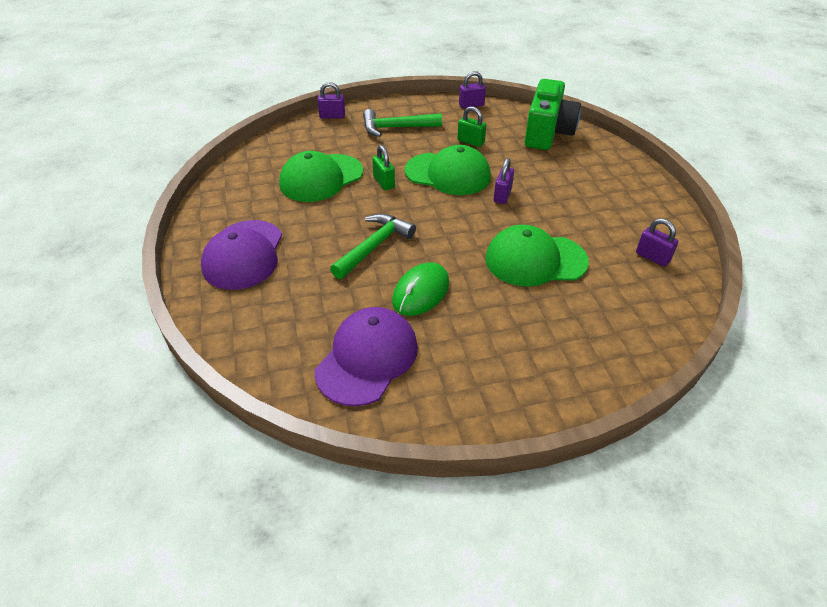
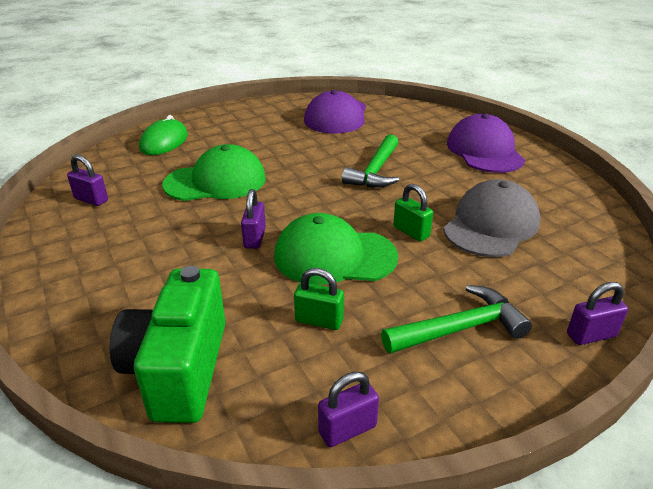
camera: 165 degrees right, 10 degrees down
green cap [279,151,363,202] -> grey cap [443,179,540,257]
green mouse [392,263,449,316] -> green mouse moved to [139,115,188,155]

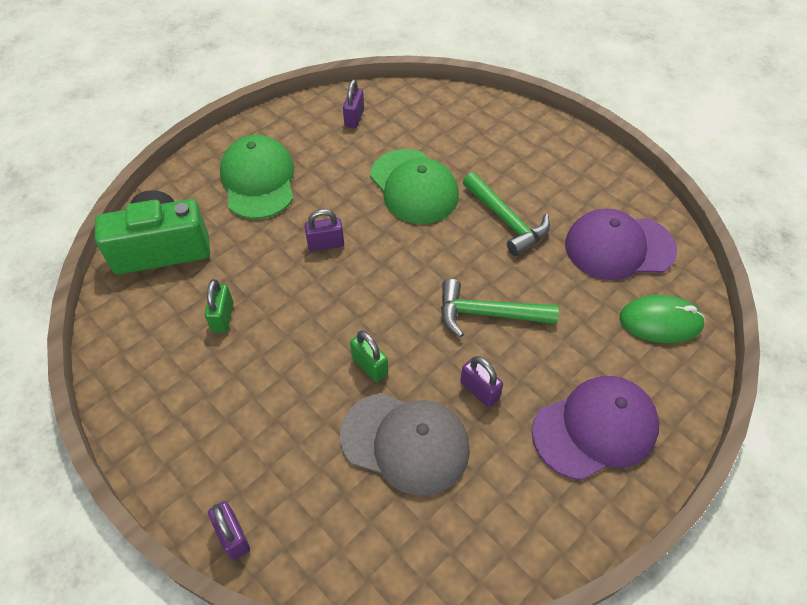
camera: 75 degrees right, 20 degrees up
green mouse [139,115,188,155] -> green mouse moved to [619,295,705,343]
green cap [274,213,398,285] -> green cap moved to [220,135,294,219]
purple padlock [318,372,379,447] -> purple padlock moved to [460,356,503,407]
green hammer [381,285,532,354] -> green hammer moved to [463,172,550,256]
green padlock [393,184,433,242] -> green padlock turned 75 degrees counterclockwise [350,331,388,382]

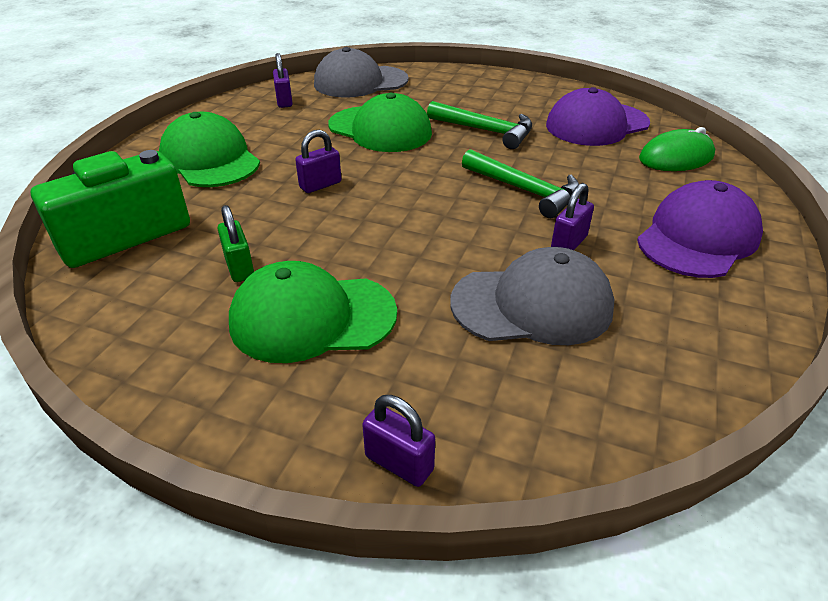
camera: 25 degrees left, 15 degrees down
green padlock [350,331,388,382] -> none
green hammer [441,279,559,337] -> green hammer turned 120 degrees counterclockwise [462,149,579,218]
purple padlock [460,356,503,407] -> purple padlock turned 75 degrees counterclockwise [551,183,594,250]
none -> green cap [229,261,397,363]
none -> grey cap [314,47,409,98]

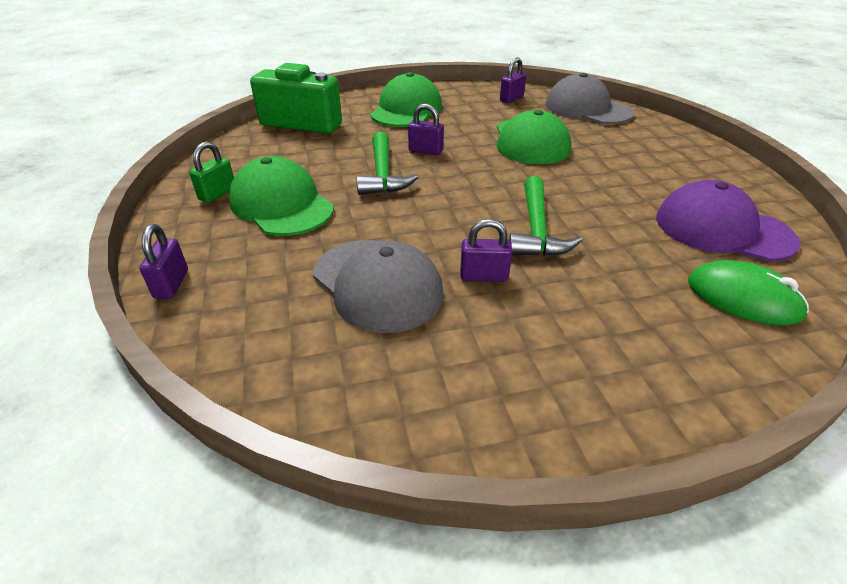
camera: 55 degrees right, 0 degrees up
green padlock [217,205,254,282] -> green padlock moved to [189,141,234,203]
green hammer [427,101,532,149] -> green hammer moved to [357,132,418,195]
purple cap [637,180,763,278] -> none

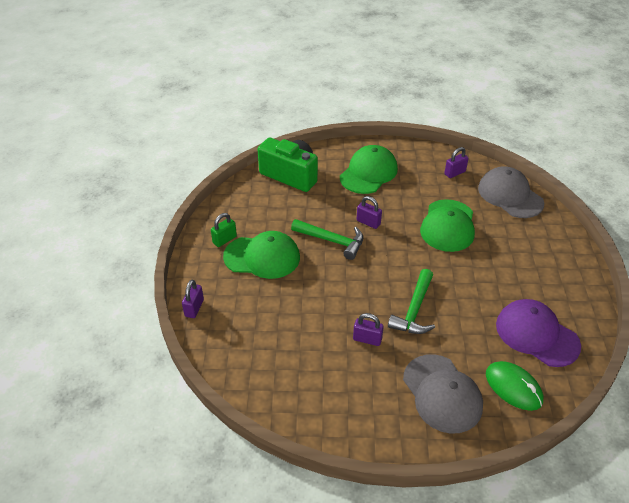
camera: 15 degrees right, 5 degrees up
green cap [229,156,334,236] -> green cap turned 120 degrees clockwise [223,231,300,279]
grey cap [313,240,444,333] -> grey cap moved to [403,354,483,434]
green hammer [357,132,418,195] -> green hammer turned 75 degrees counterclockwise [291,219,363,260]

